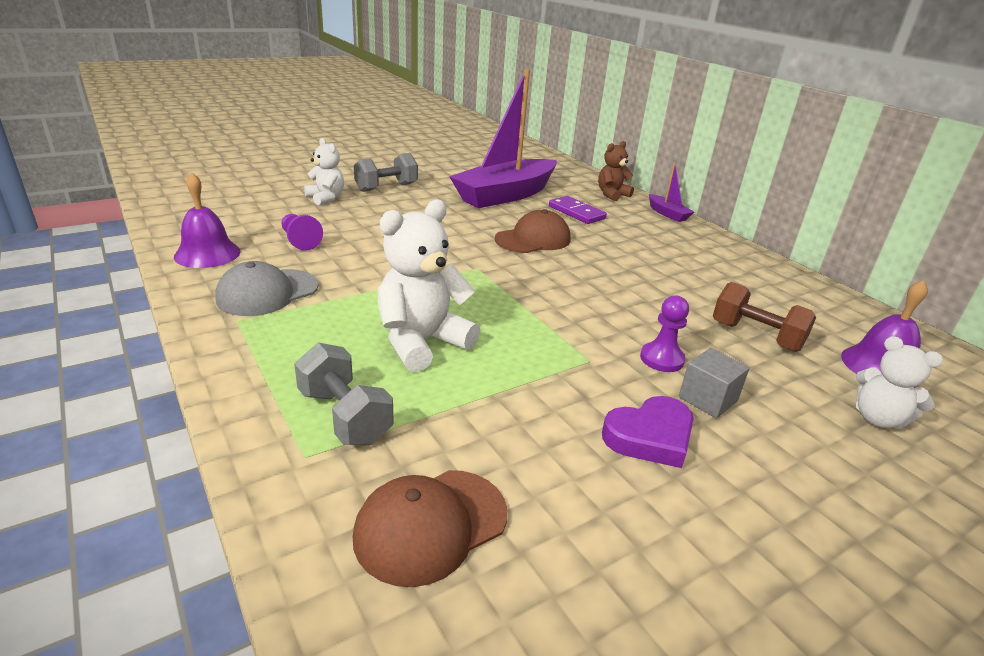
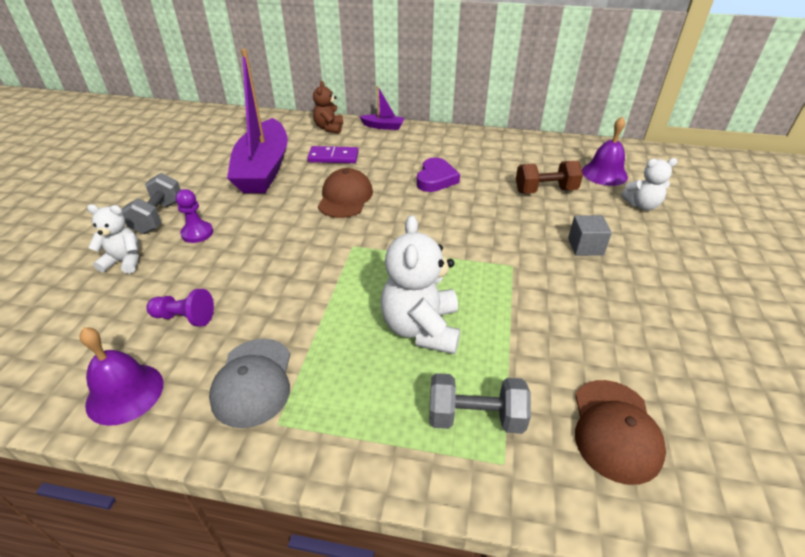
camera: 45 degrees left, 10 degrees up
purple heart [602,396,694,468] -> purple heart moved to [417,158,460,192]
purple pawn [640,296,689,372] -> purple pawn moved to [176,189,213,243]

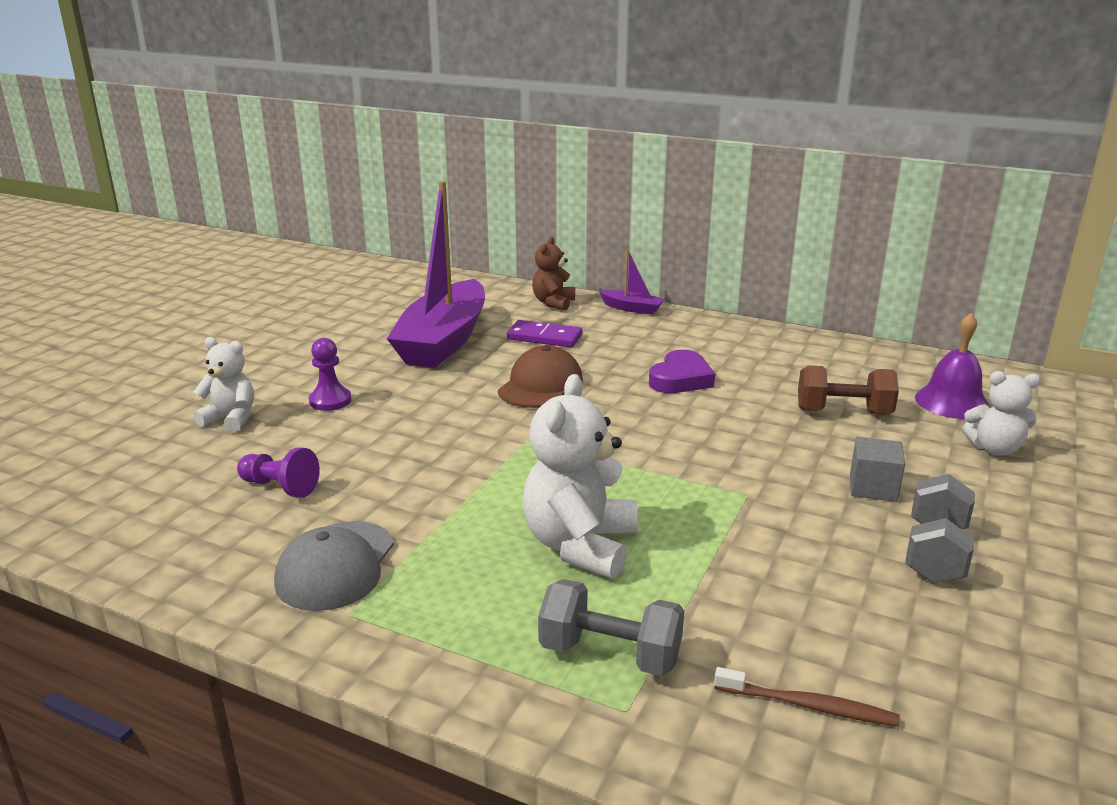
camera: 15 degrees right, 15 degrees down
purple bell [79,327,164,426] -> none
grey dumbbell [122,173,181,234] -> grey dumbbell moved to [905,474,975,584]
brown cap [575,380,666,485] -> brown toothbrush [714,667,900,727]

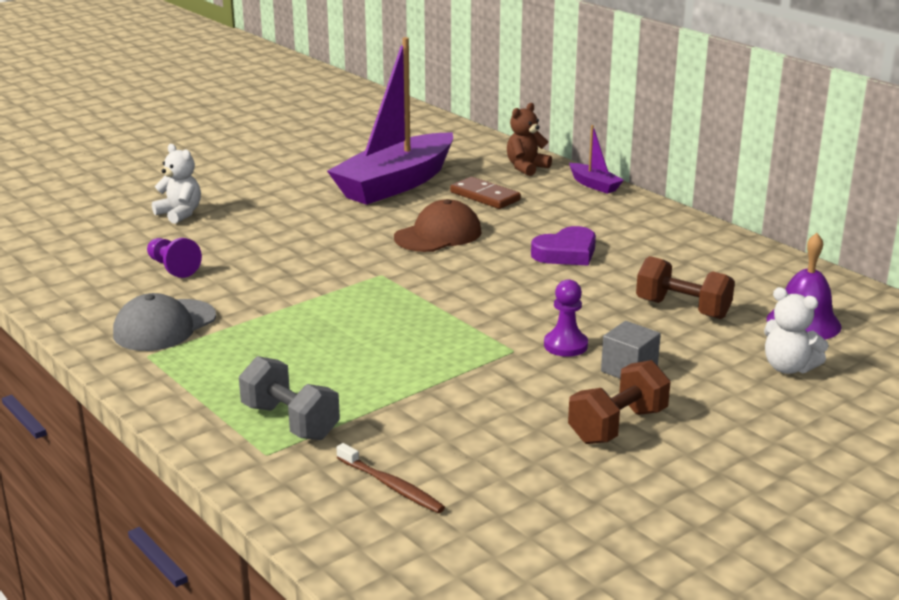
camera: 25 degrees right, 0 degrees up
purple pawn [309,338,352,411] -> purple pawn moved to [544,279,588,357]
purple domino [507,320,582,347] -> brown domino [450,177,521,209]
white teddy bear [523,374,637,579] -> none
grey dumbbell [905,474,975,584] -> brown dumbbell [568,360,670,444]

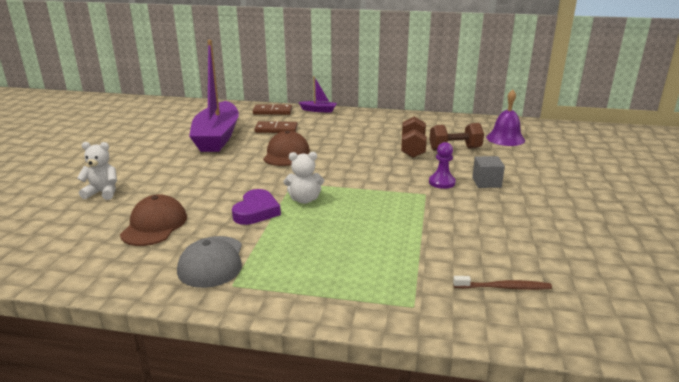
camera: 40 degrees left, 0 degrees up
purple pawn [147,238,202,278] -> brown cap [120,194,187,246]
grey dumbbell [239,356,340,440] -> none
brown teddy bear [507,103,552,176] -> brown domino [253,104,292,115]
purple heart [531,226,596,266] -> purple heart moved to [232,189,281,225]
brown dumbbell [568,360,670,444] -> brown dumbbell moved to [401,116,427,158]
white teddy bear [764,287,829,374] -> white teddy bear moved to [284,152,324,204]

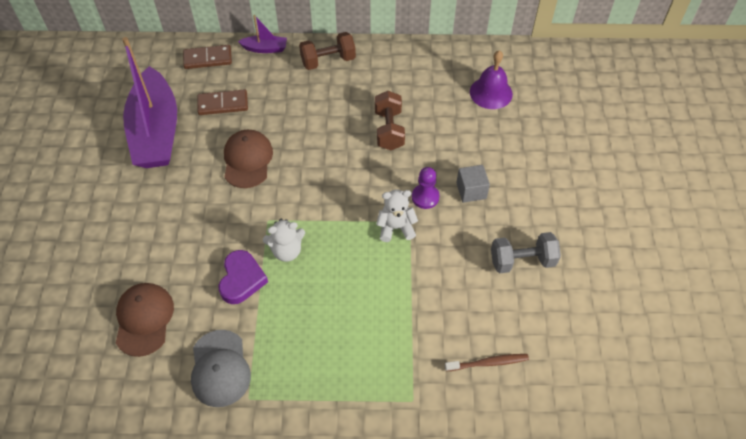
camera: 10 degrees left, 30 degrees up
white teddy bear [77,142,117,200] -> white teddy bear moved to [376,190,418,242]
brown dumbbell [429,123,484,151] -> brown dumbbell moved to [299,32,356,70]
none -> grey dumbbell [491,232,561,273]

